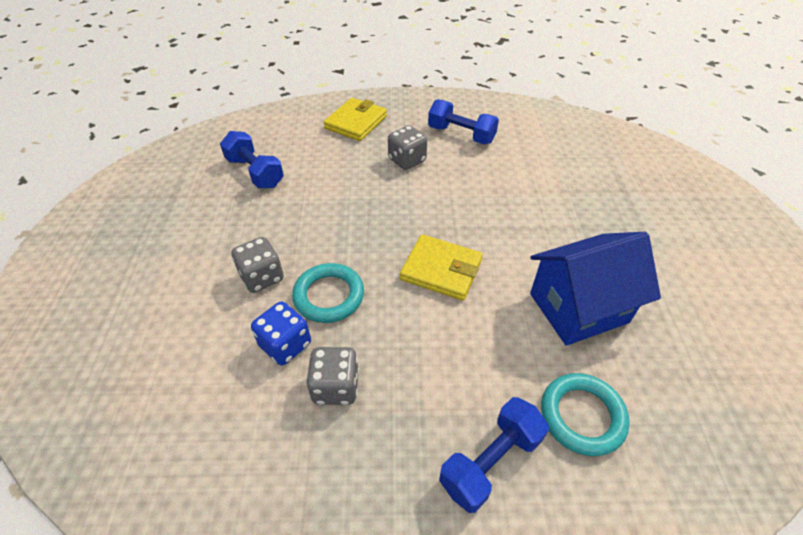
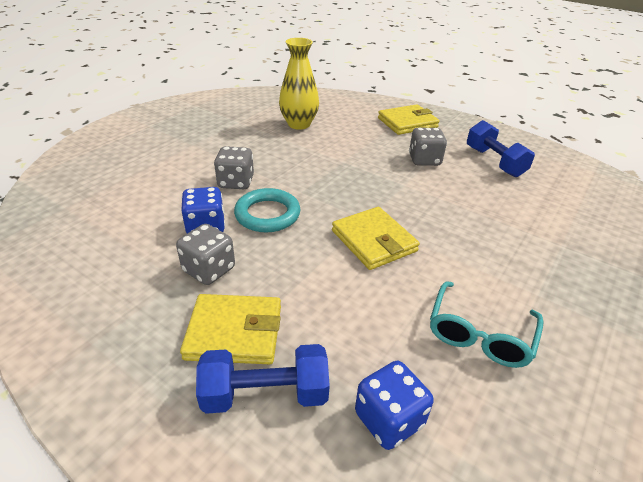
camera: 35 degrees right, 10 degrees down
blue dumbbell [220,131,284,188] -> yellow vase [279,38,319,130]
blue house [530,232,661,346] -> turquoise glasses [430,281,544,368]
turquoise ring [541,373,630,456] -> blue dice [355,361,434,450]
none -> yellow wallet [180,294,281,364]

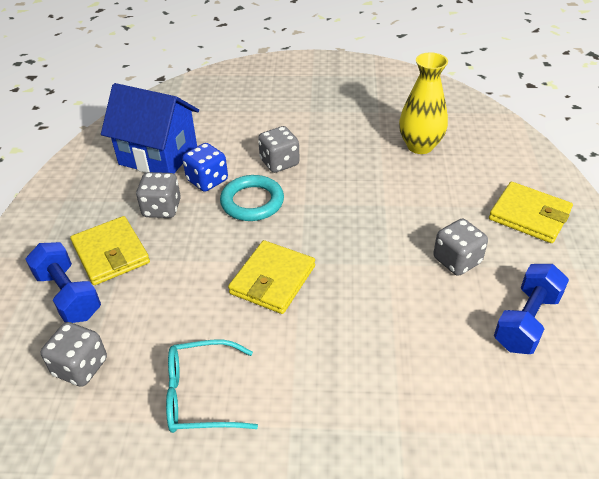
camera: 60 degrees right, 5 degrees up
blue dice [355,361,434,450] -> grey dice [41,322,107,387]
none -> blue house [101,83,199,174]

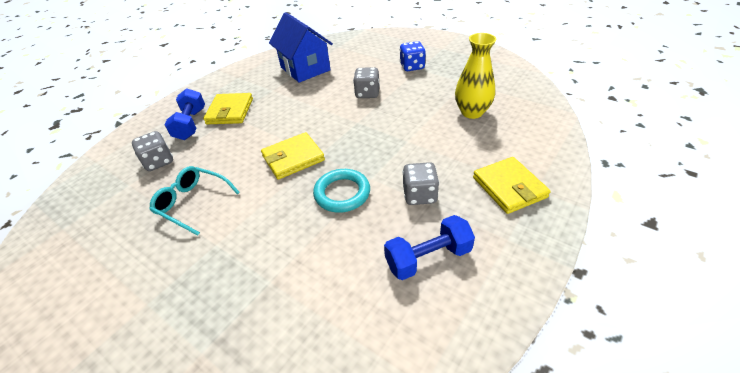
camera: 35 degrees right, 0 degrees up
grey dice [136,172,181,218] -> none
blue dice [182,143,228,192] -> blue dice moved to [400,41,426,71]
turquoise ring [220,175,284,221] -> turquoise ring moved to [313,169,370,213]

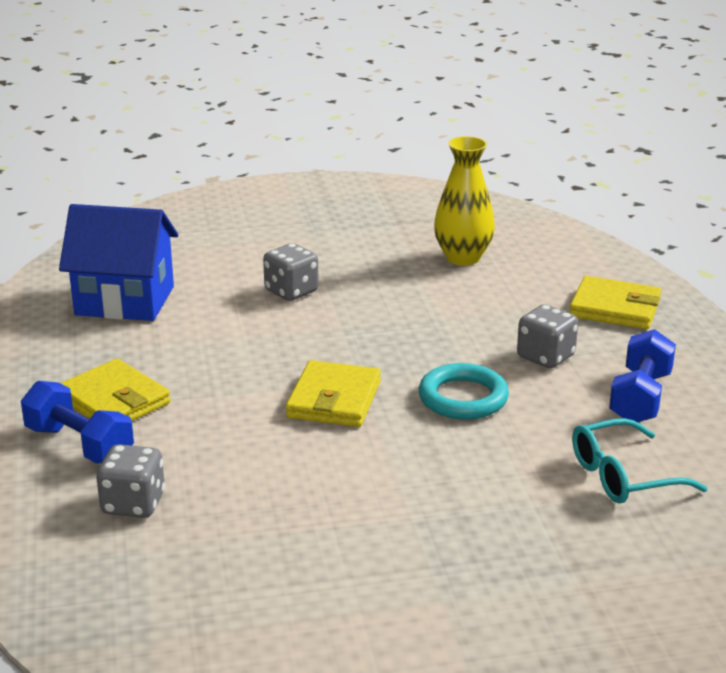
camera: 50 degrees left, 15 degrees down
turquoise glasses [149,166,240,236] -> turquoise glasses moved to [572,418,707,504]
blue dice [400,41,426,71] -> none

